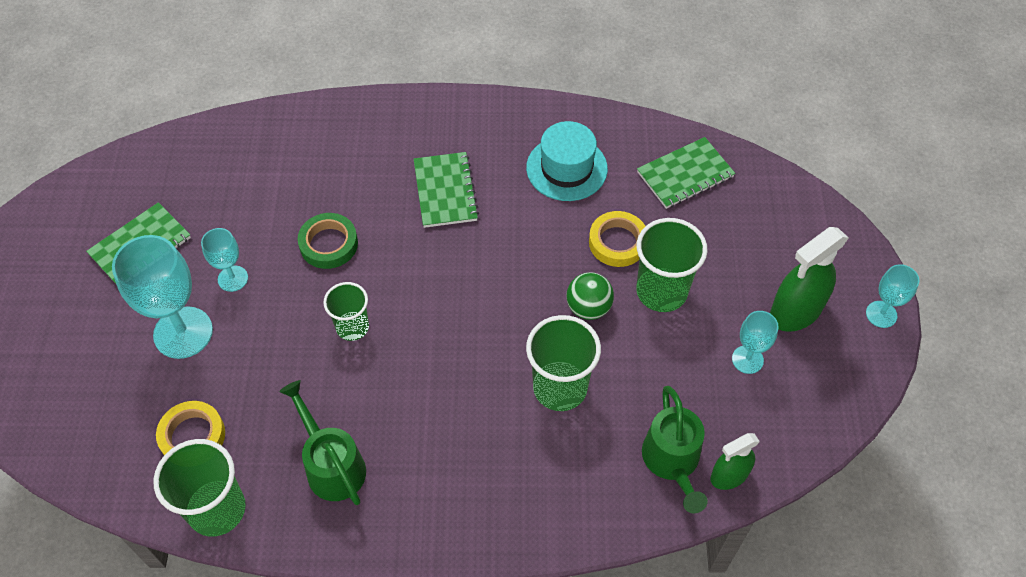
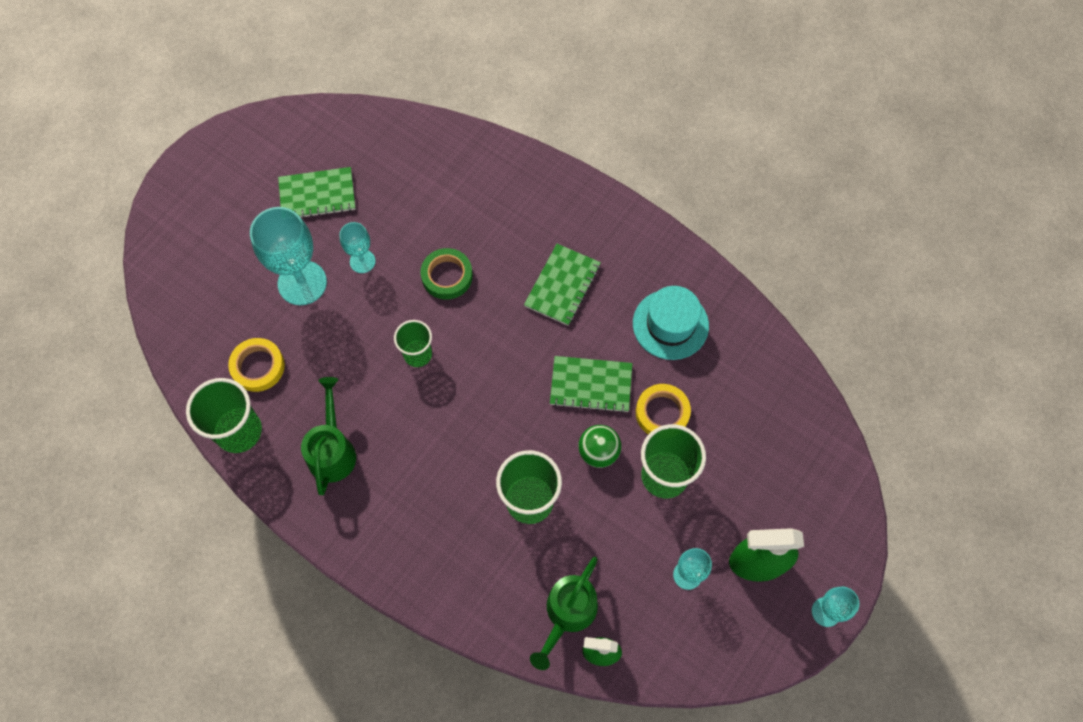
camera: 35 degrees right, 10 degrees up
green notebook [637,137,735,209] -> green notebook moved to [550,356,632,413]

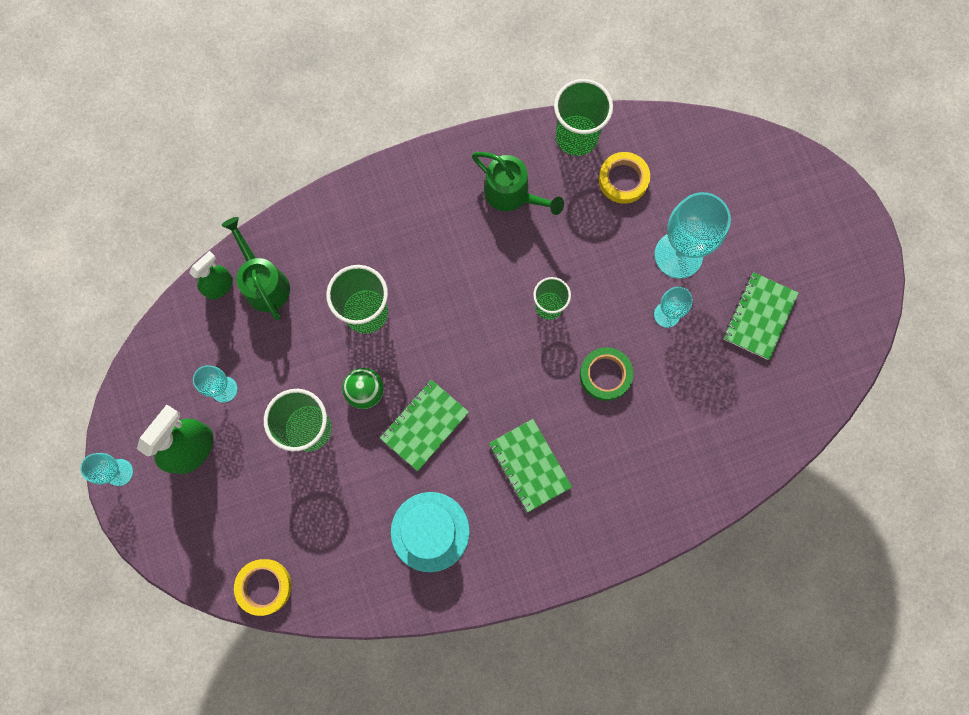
camera: 125 degrees right, 10 degrees up
yellow tape [636,384,691,434] -> yellow tape moved to [234,559,292,616]

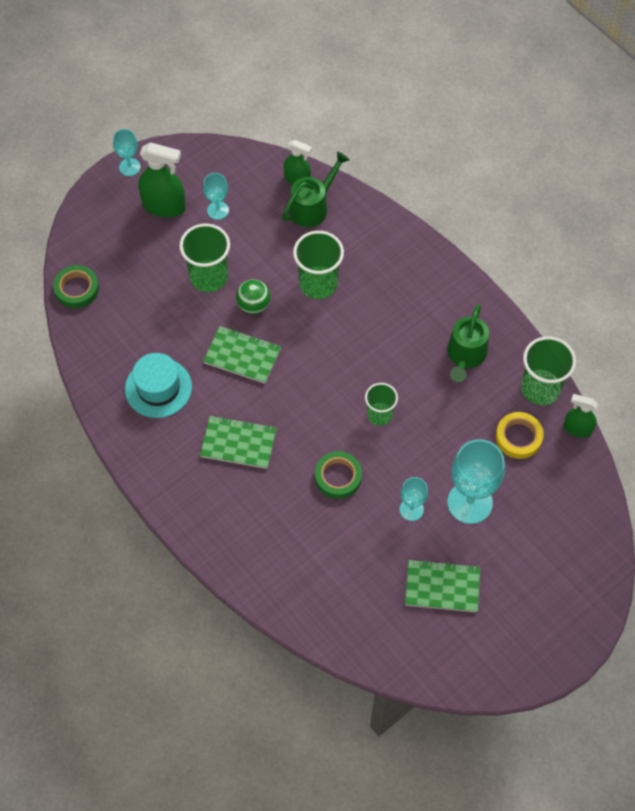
camera: 70 degrees right, 15 degrees down
yellow tape [234,559,292,616] -> green tape [53,265,99,308]
green notebook [489,419,572,512] -> green notebook turned 60 degrees clockwise [200,416,277,469]
none -> green spray bottle [563,394,598,438]

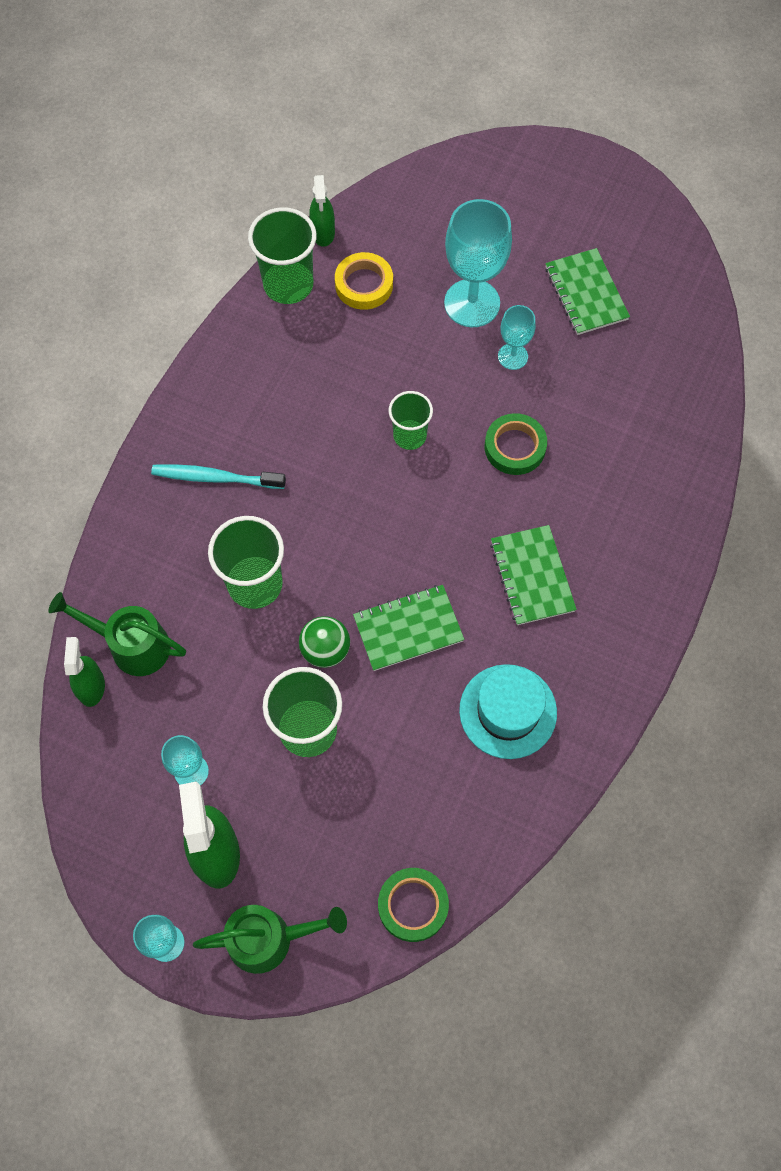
camera: 115 degrees left, 5 degrees up
green notebook [203,326,281,384] -> green notebook turned 75 degrees clockwise [353,585,465,671]
green watering can [447,304,489,382] -> green watering can moved to [193,905,347,974]
none -> turquoise toothbrush [151,464,286,489]

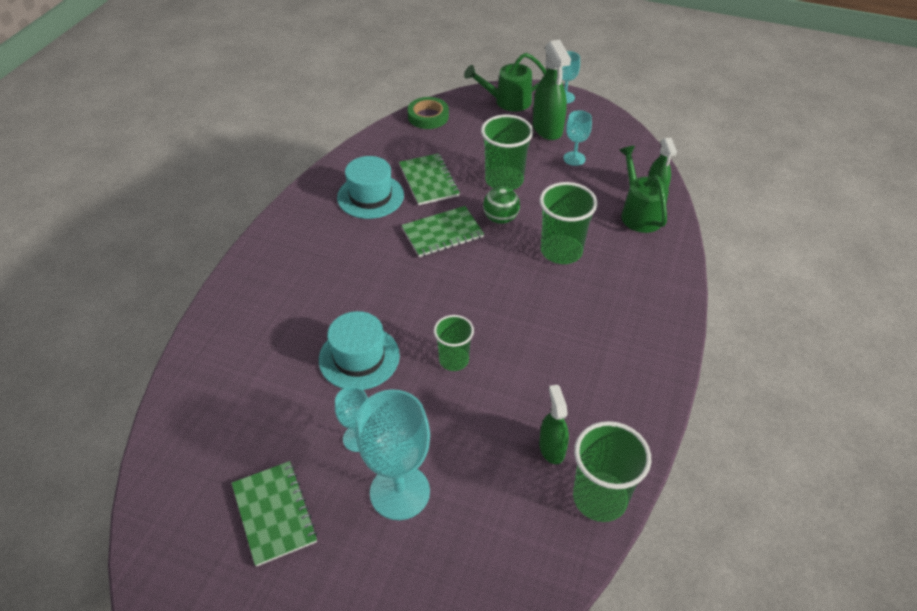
camera: 175 degrees right, 20 degrees down
green watering can [49,592,186,676] -> green watering can turned 120 degrees counterclockwise [619,146,669,233]
turquoise toothbrush [151,464,286,489] -> none
green spray bottle [309,175,335,247] -> green spray bottle moved to [539,385,569,464]
yellow tape [335,252,393,310] -> none
green tape [485,413,547,475] -> turquoise hat [319,311,400,390]
green notebook [490,525,577,625] -> green notebook moved to [399,153,460,205]

